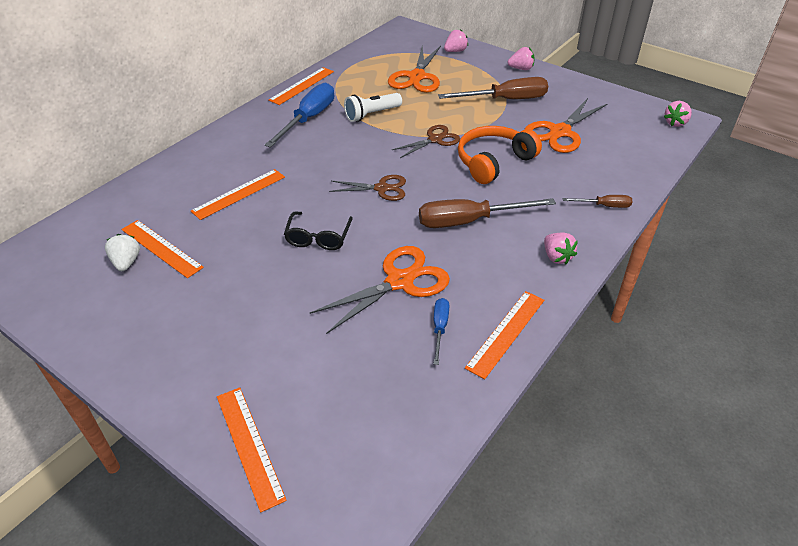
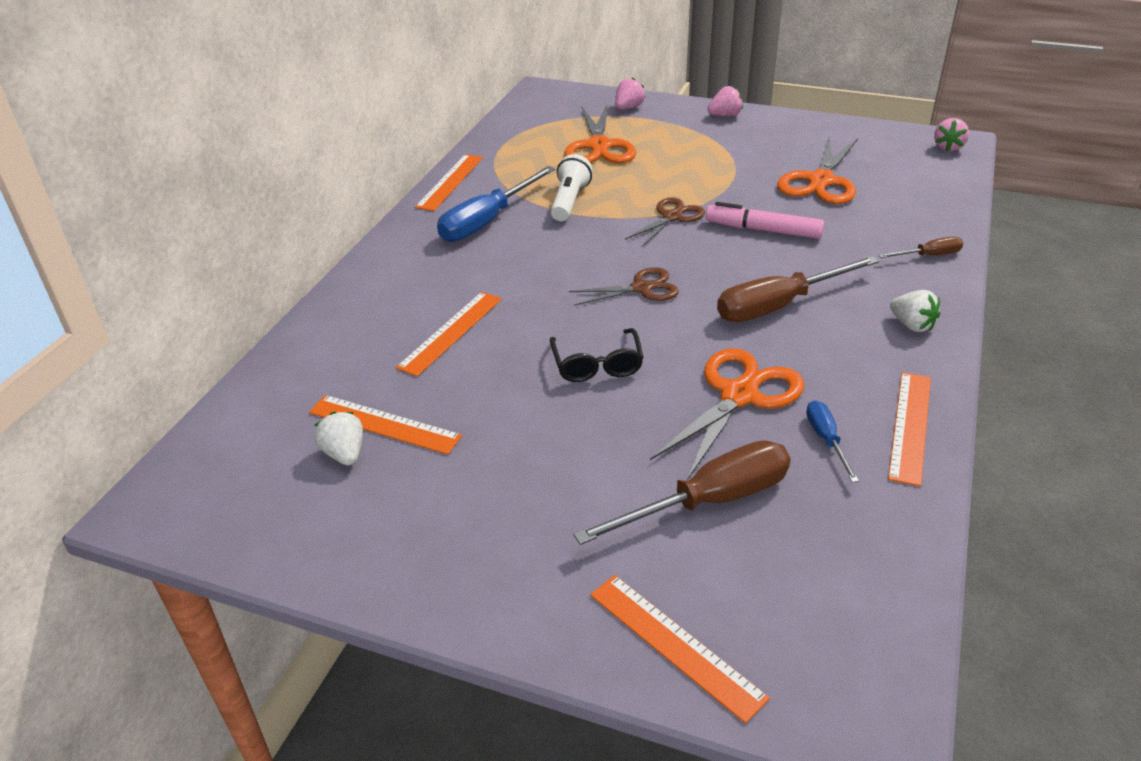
camera: 15 degrees left, 5 degrees down
blue screwdriver [265,83,334,147] -> blue screwdriver turned 150 degrees counterclockwise [437,166,555,242]
white flashlight [344,93,402,122] -> white flashlight turned 150 degrees clockwise [551,154,592,221]
brown screwdriver [438,77,548,99] -> brown screwdriver moved to [573,440,791,545]
orange headphones [458,126,542,184] -> pink marker [706,202,824,239]
pink strawberry [544,233,578,265] -> white strawberry [890,290,940,332]

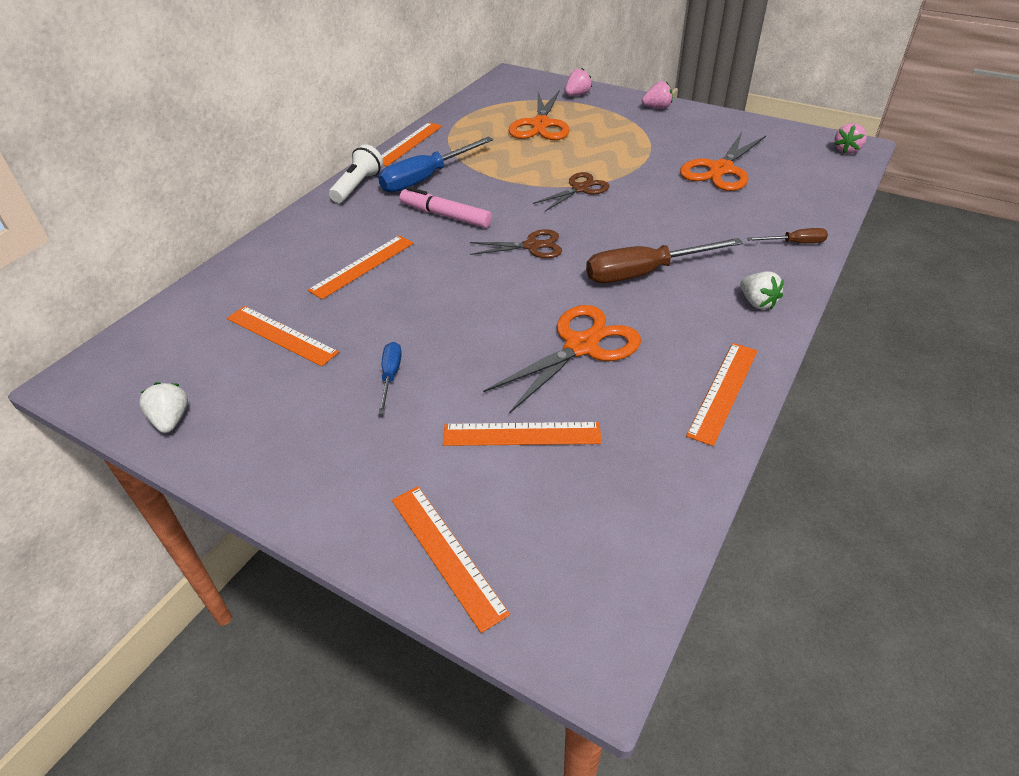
camera: 10 degrees right, 5 degrees up
white strawberry [314,412,363,466] -> white strawberry moved to [139,382,188,433]
black glasses [550,328,644,382] -> none
white flashlight [551,154,592,221] -> white flashlight moved to [329,144,383,203]
brown screwdriver [573,440,791,545] -> orange ruler [443,422,602,446]
pink marker [706,202,824,239] -> pink marker moved to [400,187,492,228]
blue screwdriver [806,400,859,483] -> blue screwdriver moved to [378,342,402,414]

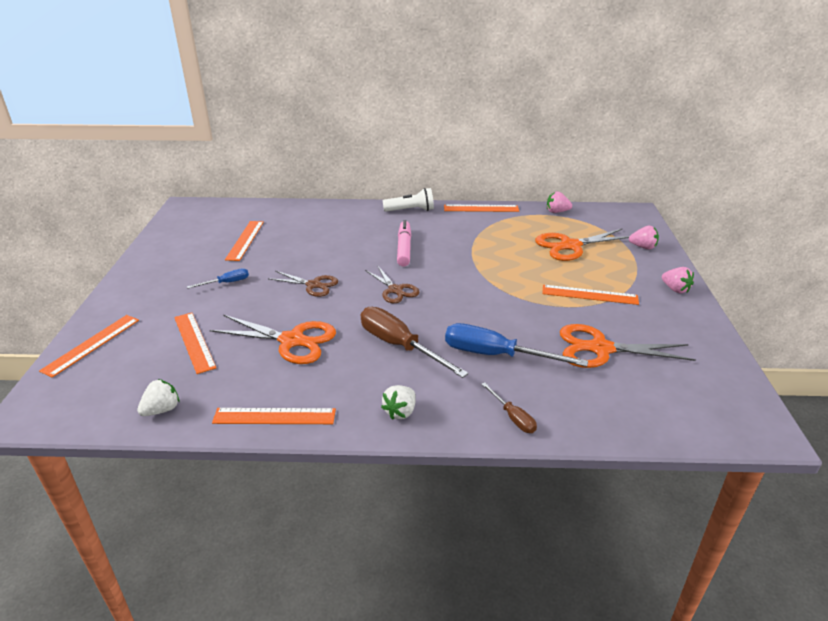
camera: 60 degrees right, 10 degrees down
white strawberry [139,382,188,433] -> white strawberry moved to [137,379,179,416]
orange ruler [308,236,414,299] -> orange ruler moved to [542,285,639,305]
blue screwdriver [378,137,493,193] -> blue screwdriver moved to [445,323,588,367]
brown scissors [533,172,610,211] -> brown scissors moved to [270,271,338,297]
pink strawberry [834,123,867,154] -> pink strawberry moved to [547,191,572,213]

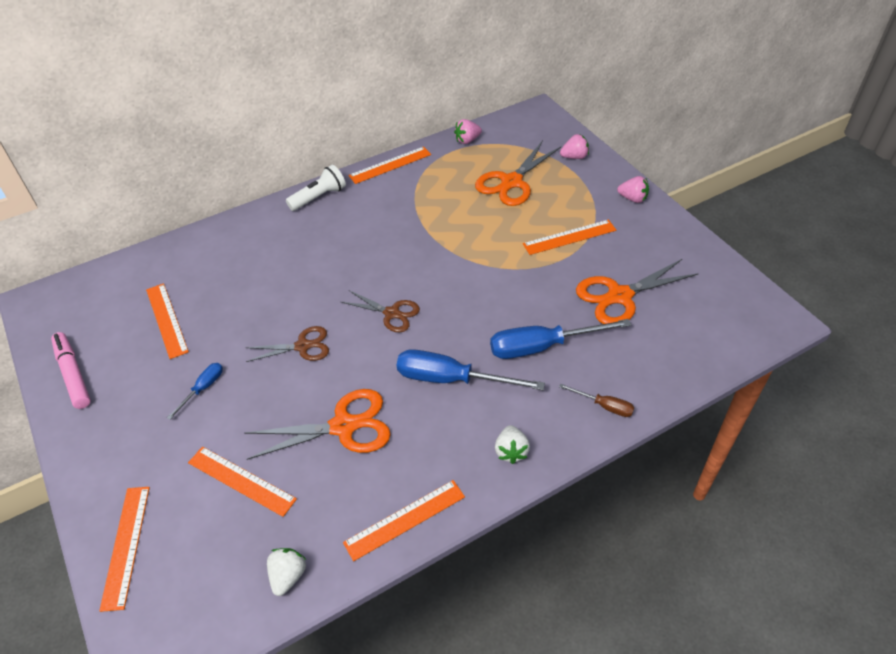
camera: 30 degrees left, 15 degrees up
brown screwdriver [361,307,468,378] -> blue screwdriver [397,349,545,390]
pink marker [397,220,411,267] -> pink marker moved to [51,332,91,409]

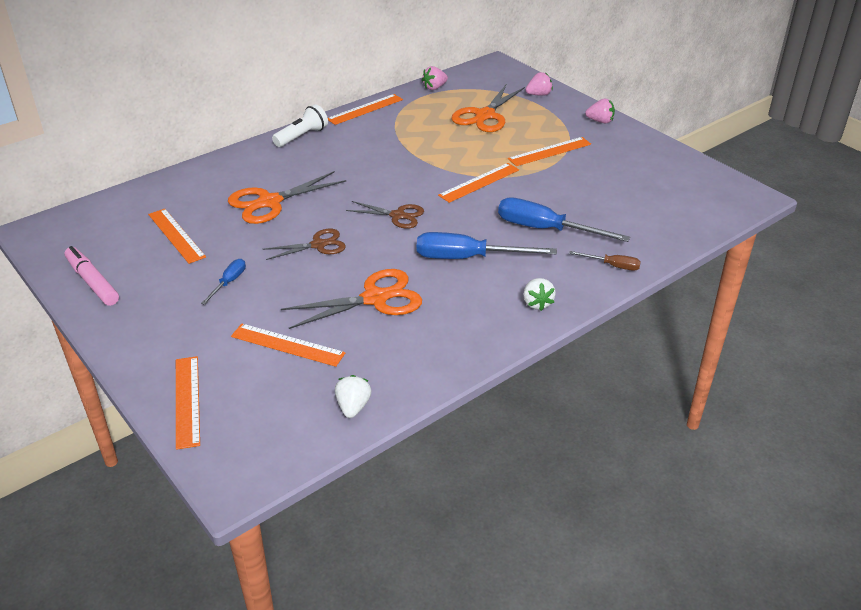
camera: 10 degrees left, 10 degrees down
orange ruler [343,480,465,561] -> orange ruler moved to [438,163,519,203]
blue screwdriver [490,319,631,359] -> blue screwdriver turned 45 degrees clockwise [498,197,630,242]
orange scissors [576,259,699,324] -> orange scissors moved to [228,171,346,224]

